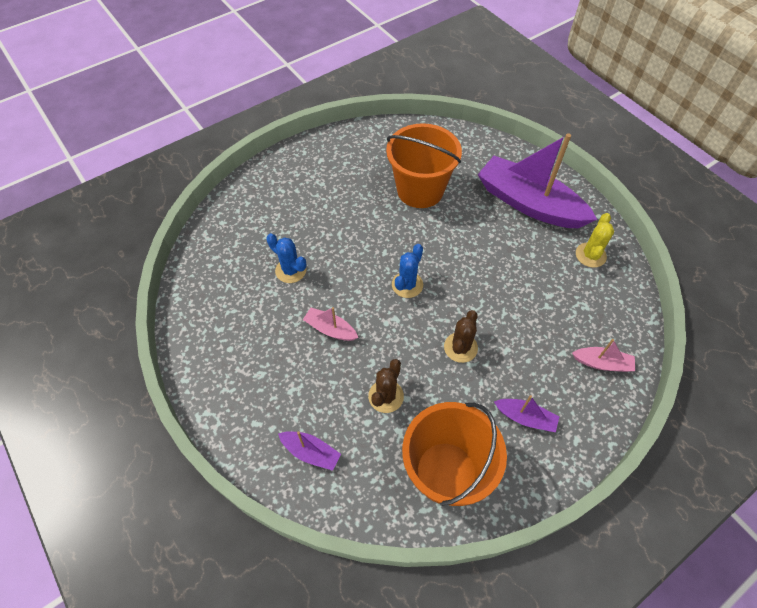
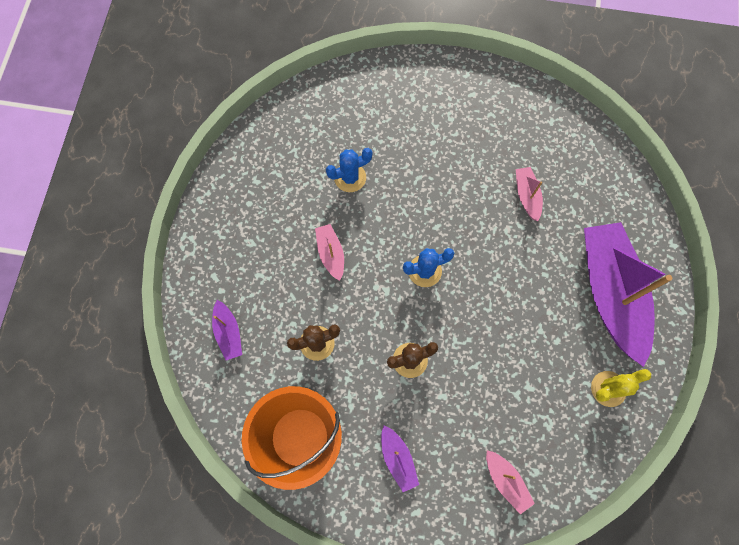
camera: 45 degrees right, 15 degrees up
blue cactus [266,233,306,283] -> blue cactus turned 75 degrees clockwise [326,148,373,192]
orange bucket [386,123,462,208] -> pink boat [516,167,543,221]

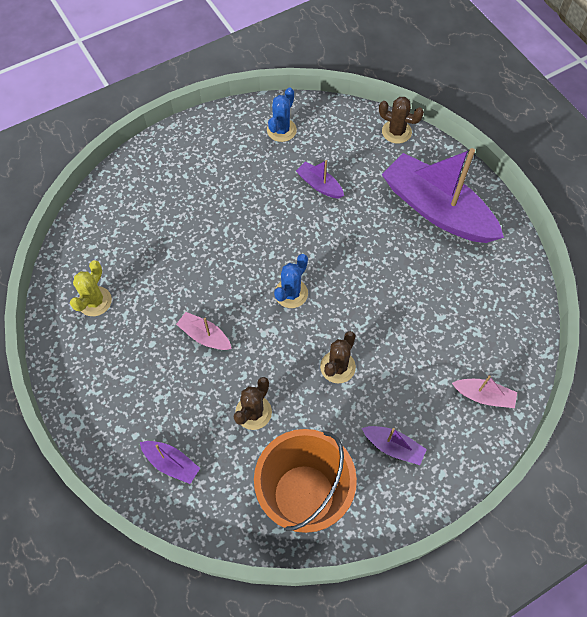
camera: 40 degrees left, 10 degrees down
blue cactus [326,148,373,192] -> blue cactus moved to [267,87,297,142]
pink boat [516,167,543,221] -> purple boat [296,160,344,199]
yellow cactus [591,369,651,407] -> yellow cactus moved to [70,260,112,316]
none -> brown cactus [379,97,424,144]

